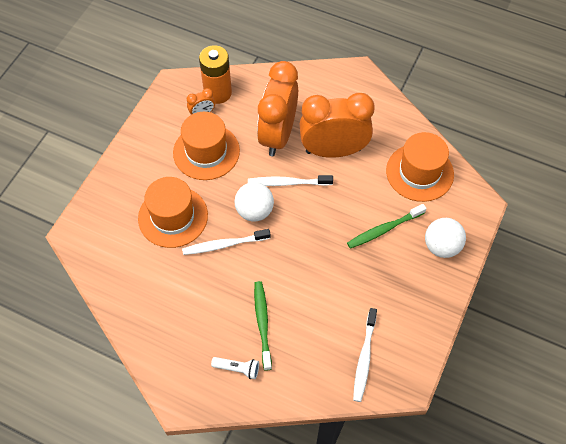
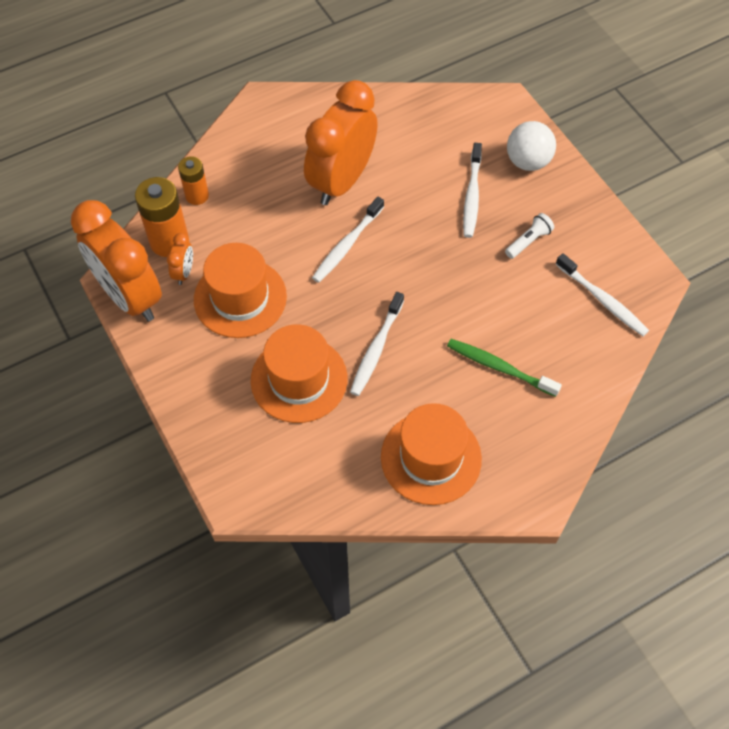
camera: 55 degrees left, 0 degrees up
white flashlight [211,357,259,379] -> white flashlight moved to [505,213,554,259]
white ball [235,182,274,221] -> none
orange clock [257,61,298,156] -> orange clock moved to [71,200,162,322]
green toothbrush [347,204,427,249] -> white toothbrush [463,143,482,238]
orange hat [386,132,454,202] -> orange hat moved to [381,403,482,505]
none -> orange battery [178,156,209,205]

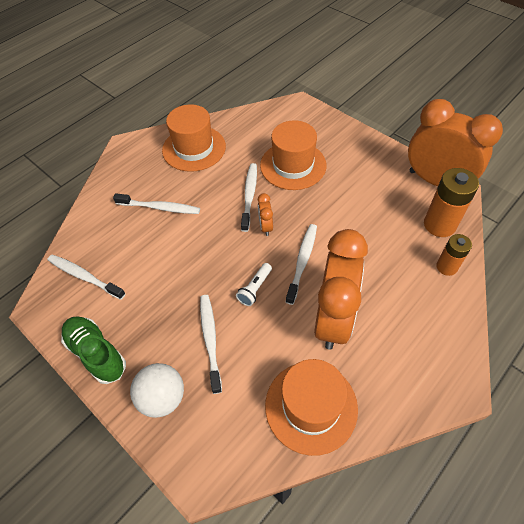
camera: 165 degrees right, 5 degrees down
orange clock [167,233,193,285] -> orange clock moved to [257,193,273,236]
orange hat [194,243,287,338] -> orange hat moved to [265,359,358,456]
green toothbrush [447,339,562,397] -> white toothbrush [113,193,200,214]
white flashlight [505,213,554,259] -> white flashlight moved to [236,263,272,306]
none -> green shoe [61,316,126,384]

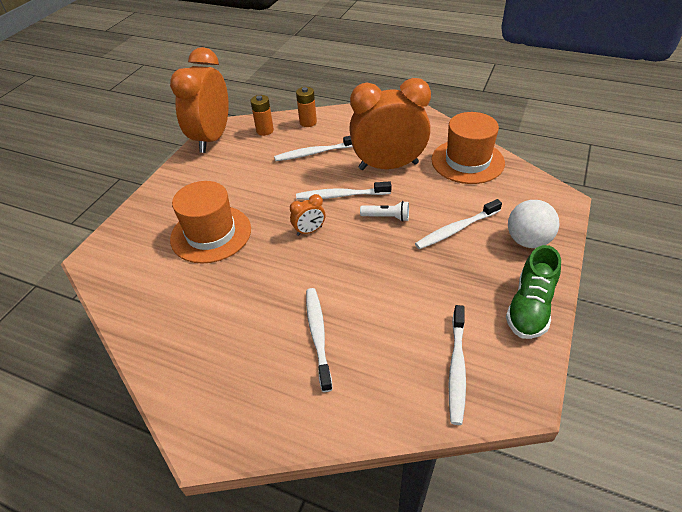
camera: 110 degrees left, 10 degrees down
orange hat [162,104,226,172] -> none
white toothbrush [241,163,257,232] -> white toothbrush moved to [274,136,353,161]
orange battery [424,168,479,237] -> orange battery [250,95,274,136], size x0.62

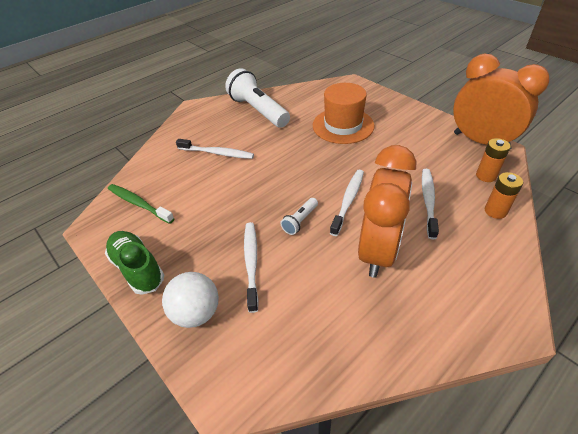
camera: 115 degrees right, 0 degrees up
orange clock [290,194,325,236] -> none
orange hat [431,112,505,184] -> none
white toothbrush [449,305,466,425] -> green toothbrush [108,184,175,224]
none -> white flashlight [225,68,290,128]

